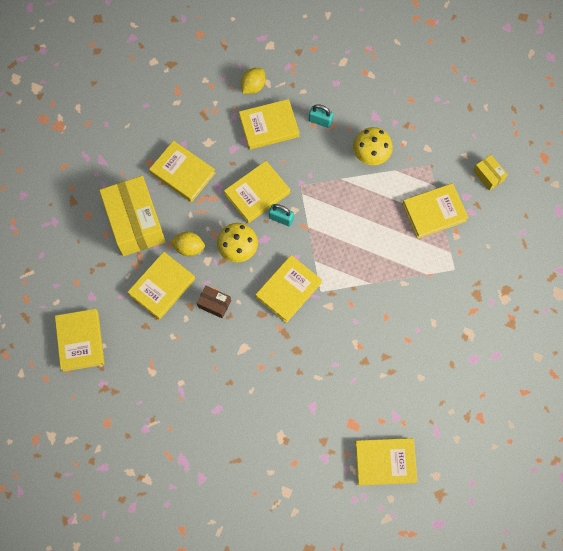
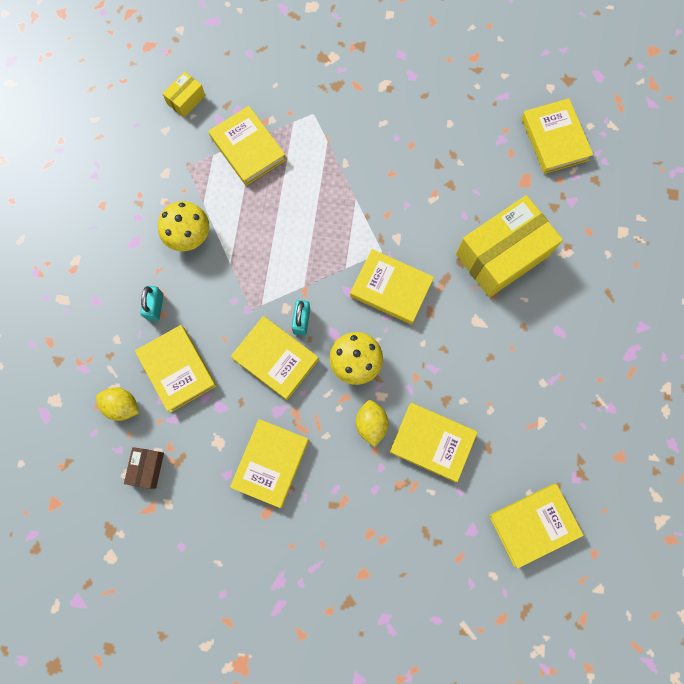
camera: 105 degrees left, 5 degrees up
yellow box [99,176,166,256] -> yellow box moved to [456,195,563,297]
brown box [197,286,231,318] -> brown box moved to [124,447,164,489]

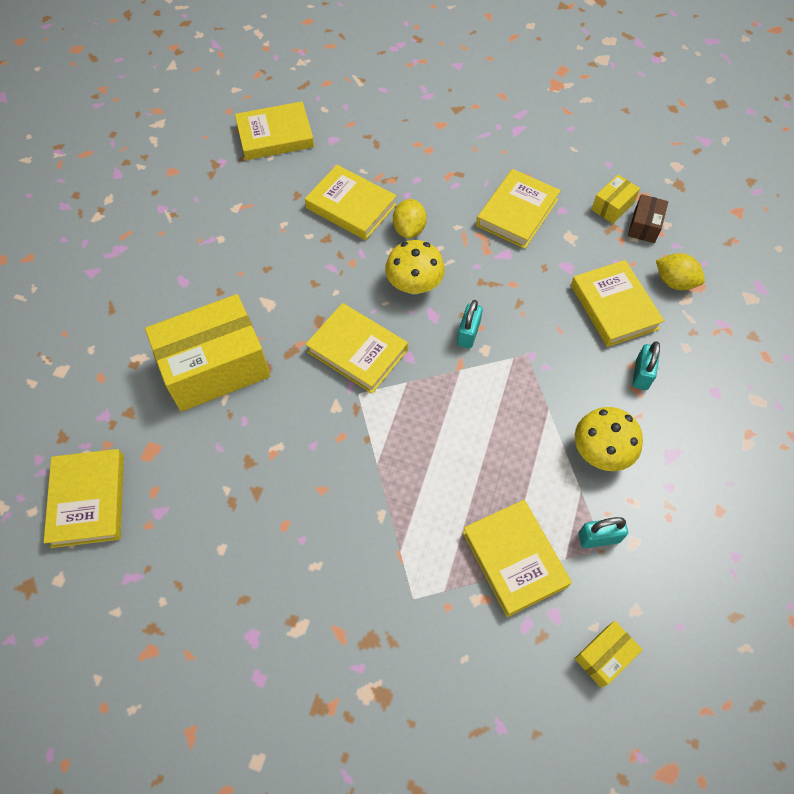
camera: 170 degrees left, 15 degrees down
yellow book [231,316,319,400] -> none
none -> turquoise padlock [578,517,628,548]
none -> yellow box [591,175,640,224]

